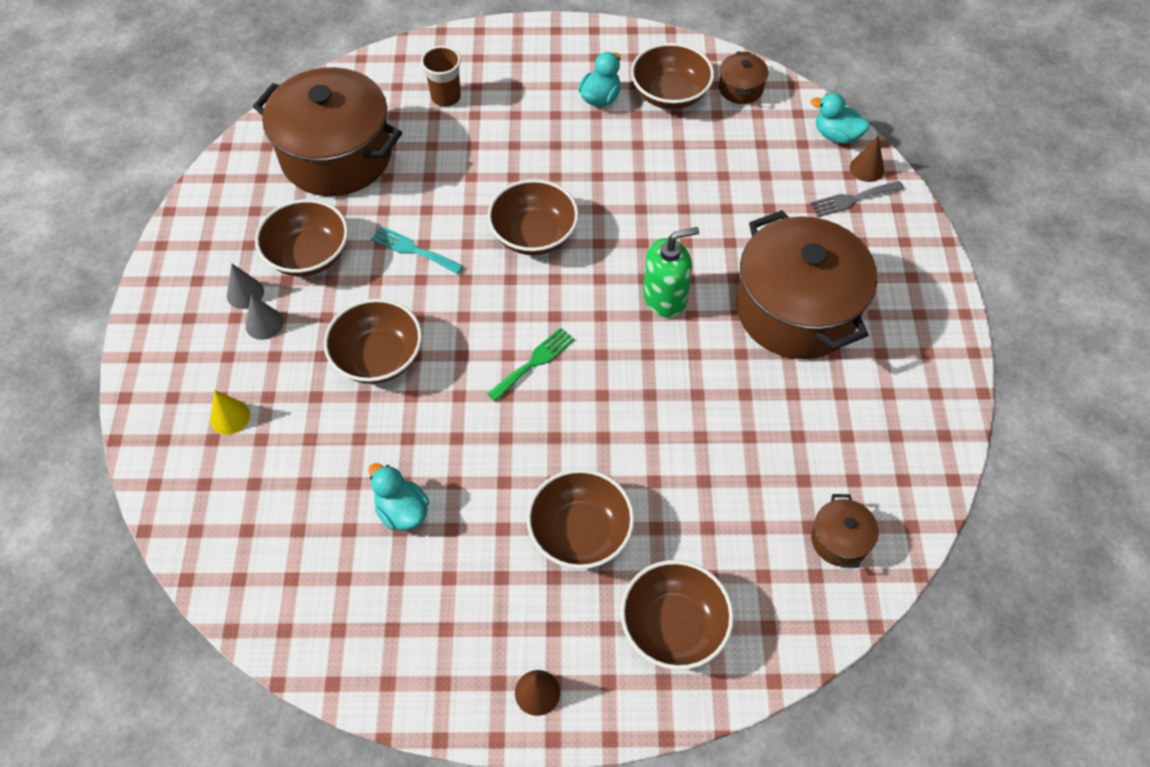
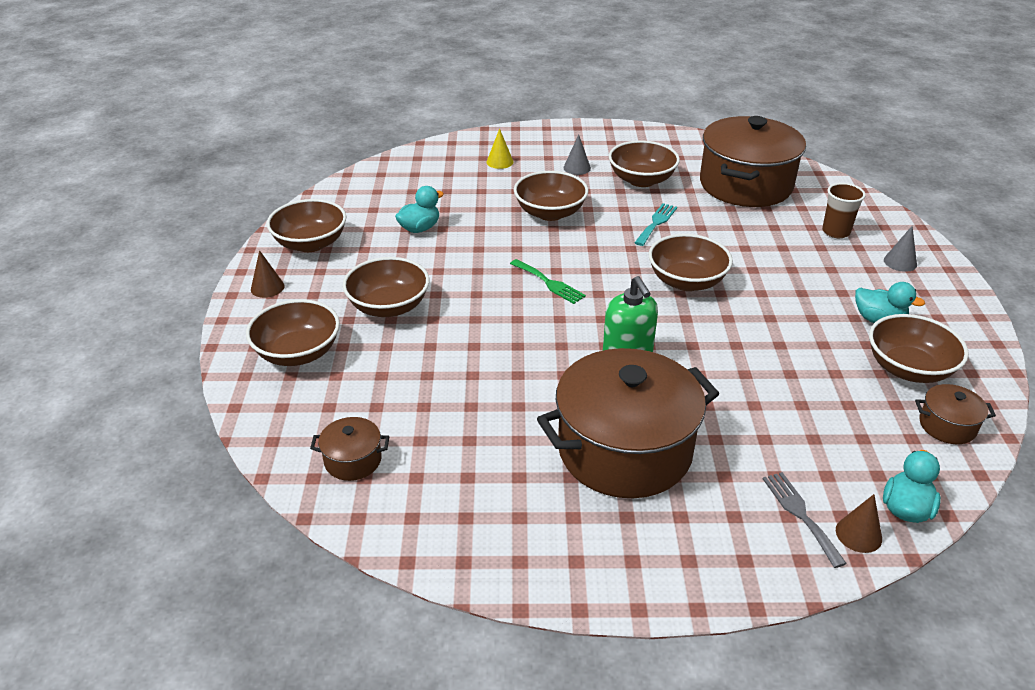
camera: 90 degrees right, 20 degrees down
grey cone [227,264,264,309] -> grey cone moved to [884,226,917,272]
none -> brown bowl [267,199,346,252]

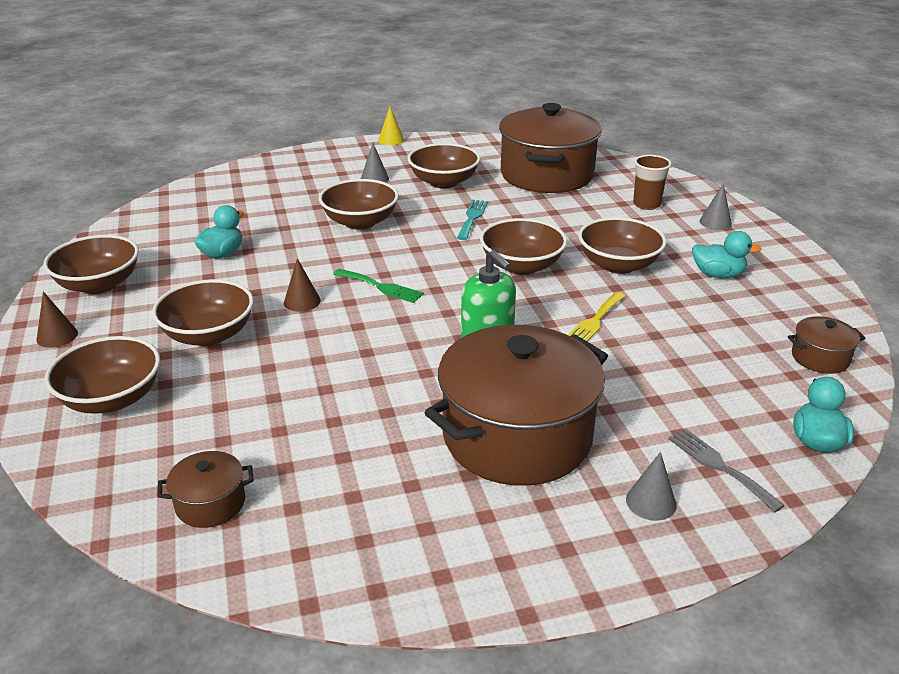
camera: 15 degrees left, 5 degrees down
yellow cone [487,128,514,169] -> yellow cone moved to [378,107,404,145]
brown cone [836,494,882,553] -> brown cone moved to [284,258,321,312]
brown bowl [869,314,969,383] -> brown bowl moved to [578,217,667,274]
none -> yellow fork [568,292,625,342]
none -> grey cone [626,452,676,521]

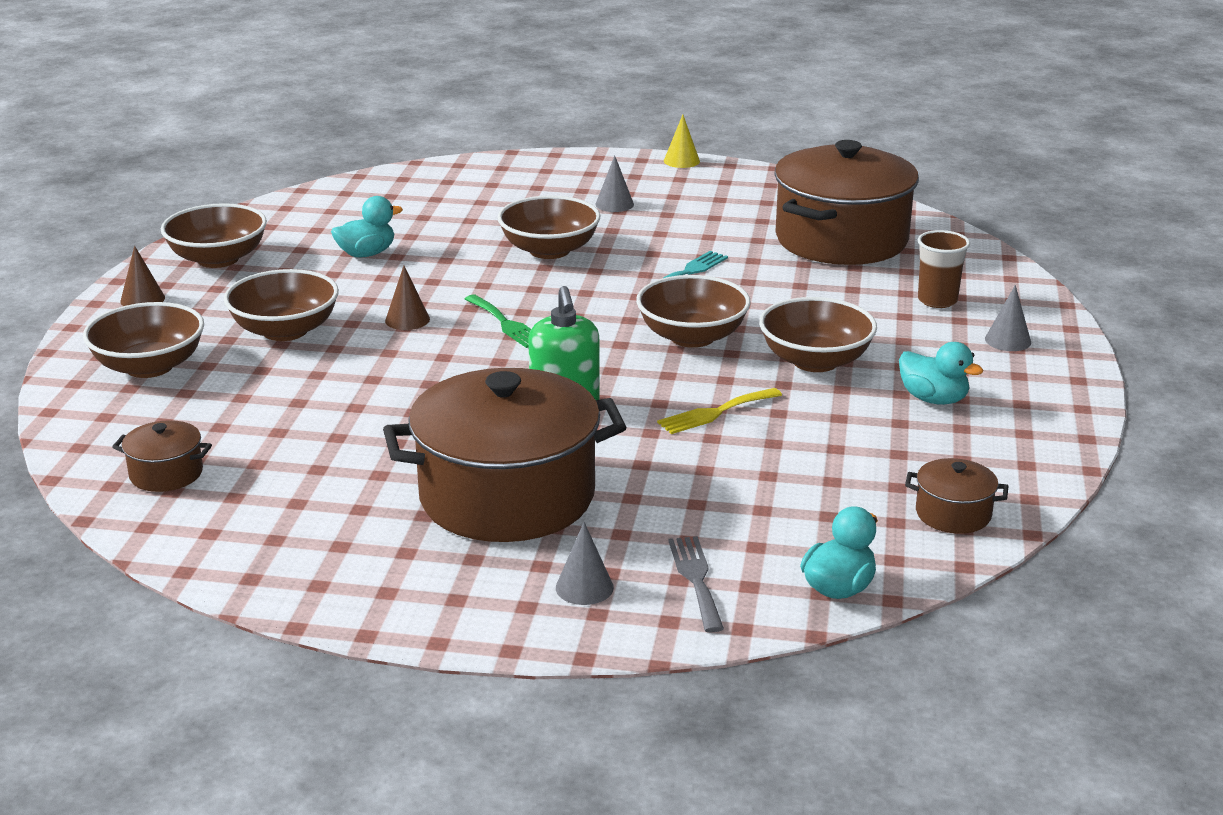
camera: 25 degrees right, 5 degrees down
brown bowl [407,143,480,188] -> none

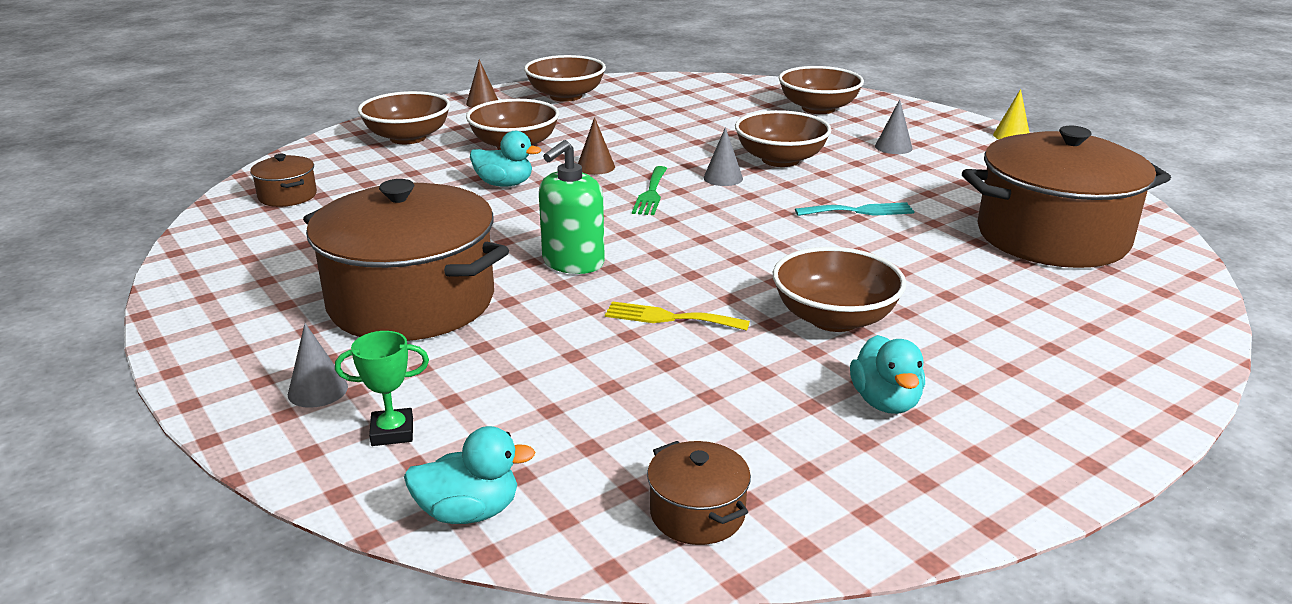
camera: 45 degrees right, 0 degrees up
turquoise duck [331,196,403,258] -> turquoise duck moved to [470,131,541,187]
brown bowl [636,275,751,348] -> brown bowl moved to [779,66,864,114]
grey fork [668,536,724,632] -> green trophy [335,331,429,446]
brown cup [918,230,970,308] -> none
grey cone [985,285,1031,351] -> grey cone moved to [704,127,743,186]

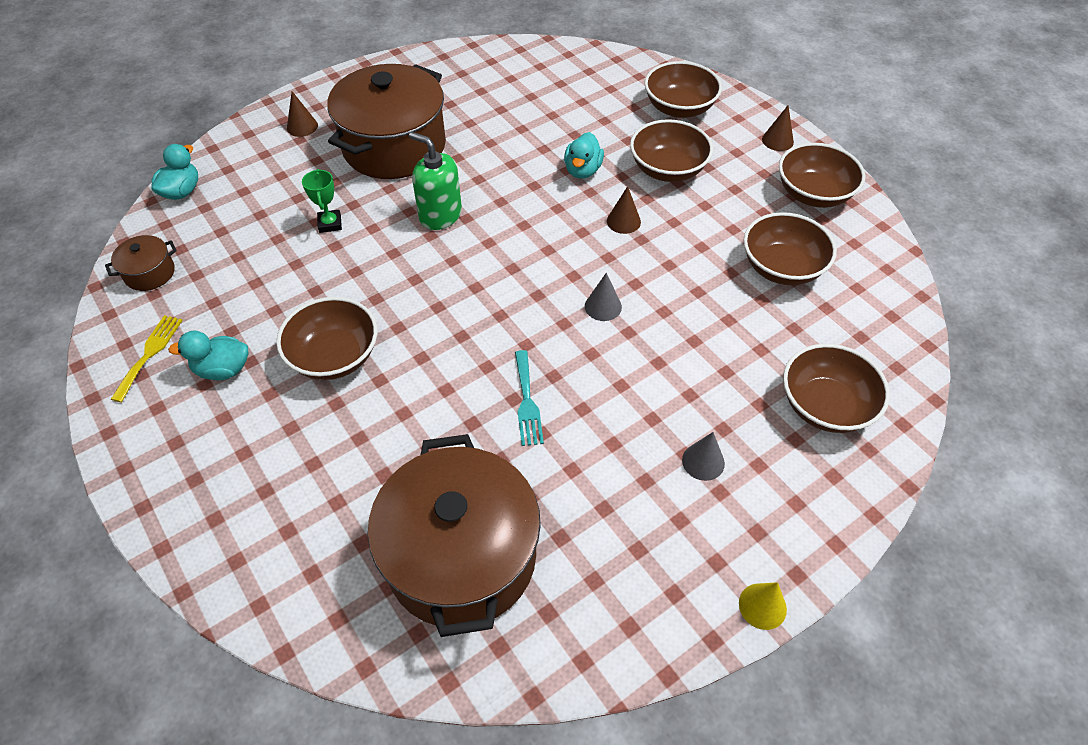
camera: 90 degrees right, 25 degrees up
brown pot [250,154,317,207] -> none
grey cone [288,323,348,408] -> brown cone [287,91,318,137]
green trophy [335,331,429,446] -> green trophy moved to [302,169,342,233]
turquoise duck [404,426,536,524] -> turquoise duck turned 150 degrees counterclockwise [151,144,198,200]
yellow fork [605,301,750,331] -> yellow fork moved to [111,315,183,402]
green fork [632,166,667,215] -> none
brown bowl [735,110,831,167] -> brown bowl moved to [743,212,837,285]

